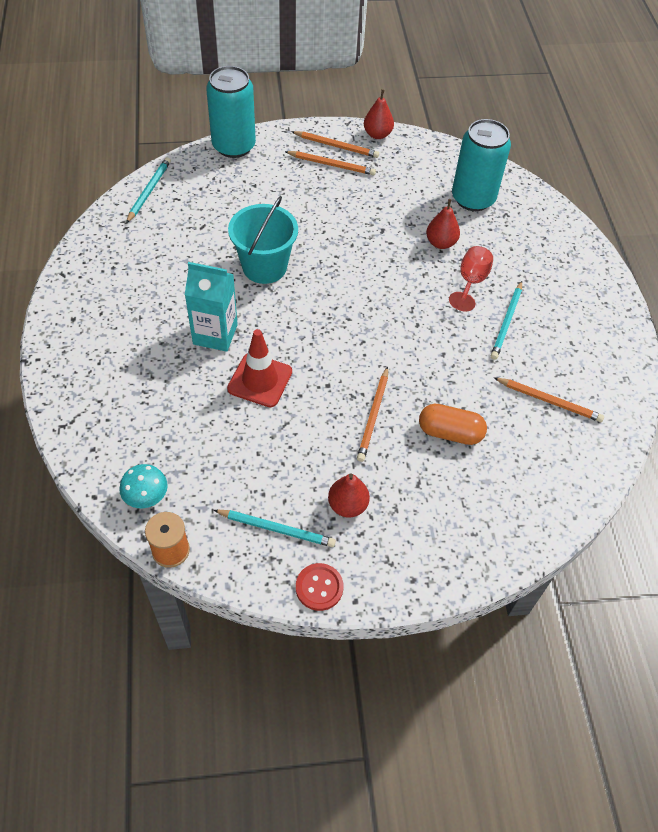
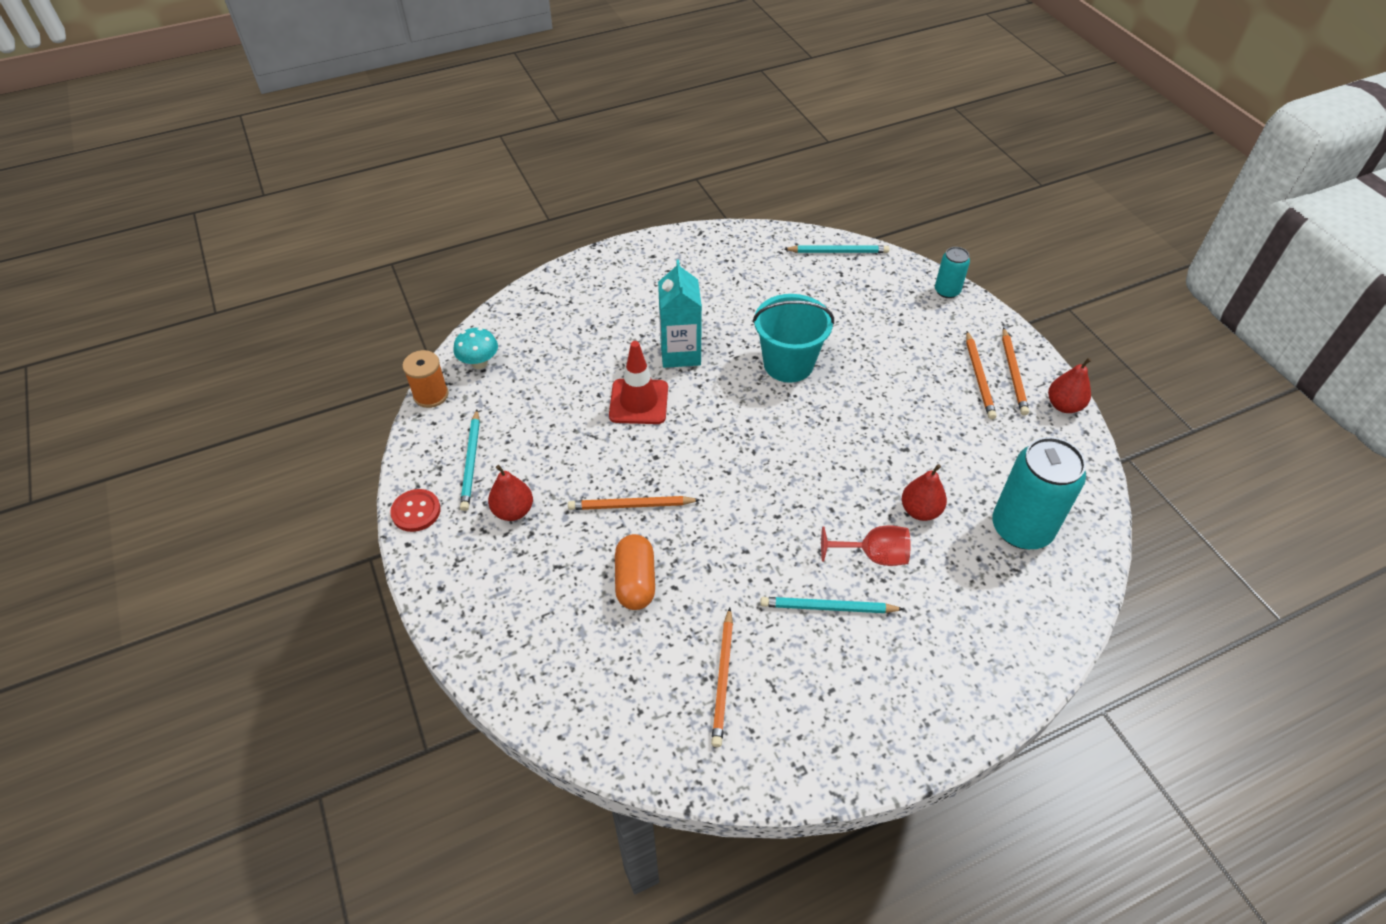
camera: 75 degrees right, 5 degrees down
turquoise can [206,66,256,158] -> turquoise can [935,247,970,298], size x0.52

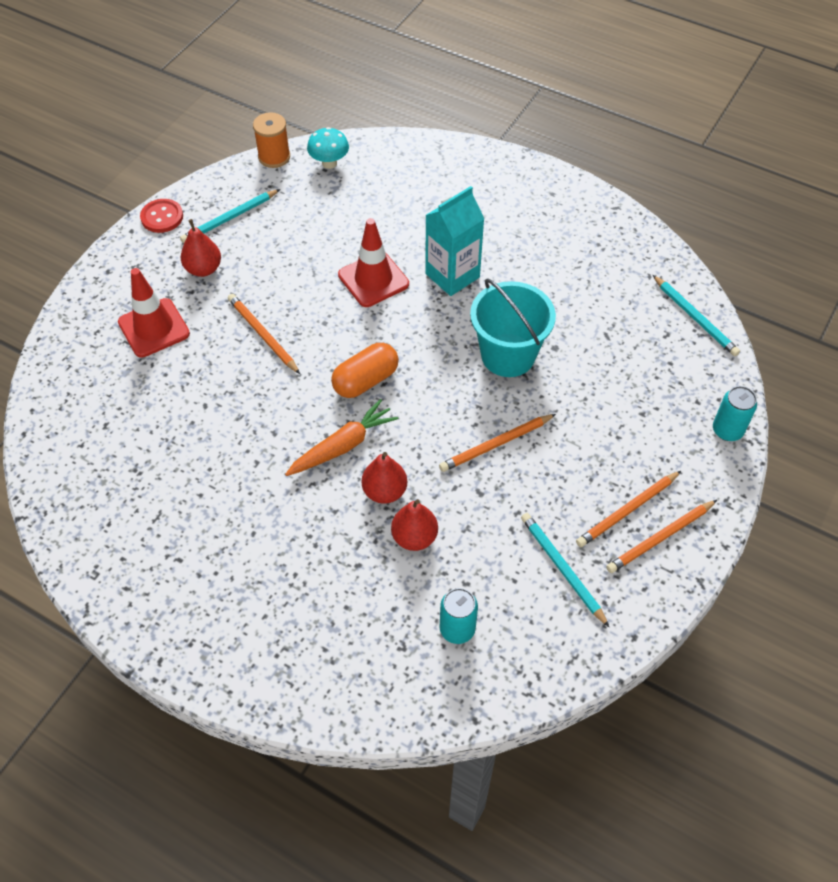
camera: 55 degrees right, 5 degrees up
orange capsule [615,534,655,610] -> orange capsule moved to [331,343,399,398]
orange pencil [711,608,733,747] -> orange pencil moved to [439,414,556,472]
turquoise pencil [760,597,904,613] -> turquoise pencil moved to [521,513,609,627]
red goblet [821,525,911,566] -> none
turquoise can [993,437,1086,549] -> turquoise can [440,588,478,644], size x0.52
red pear [1048,358,1091,413] -> red pear moved to [362,452,407,504]
none -> red traffic cone [118,268,190,358]
none -> orange carrot [285,399,398,476]

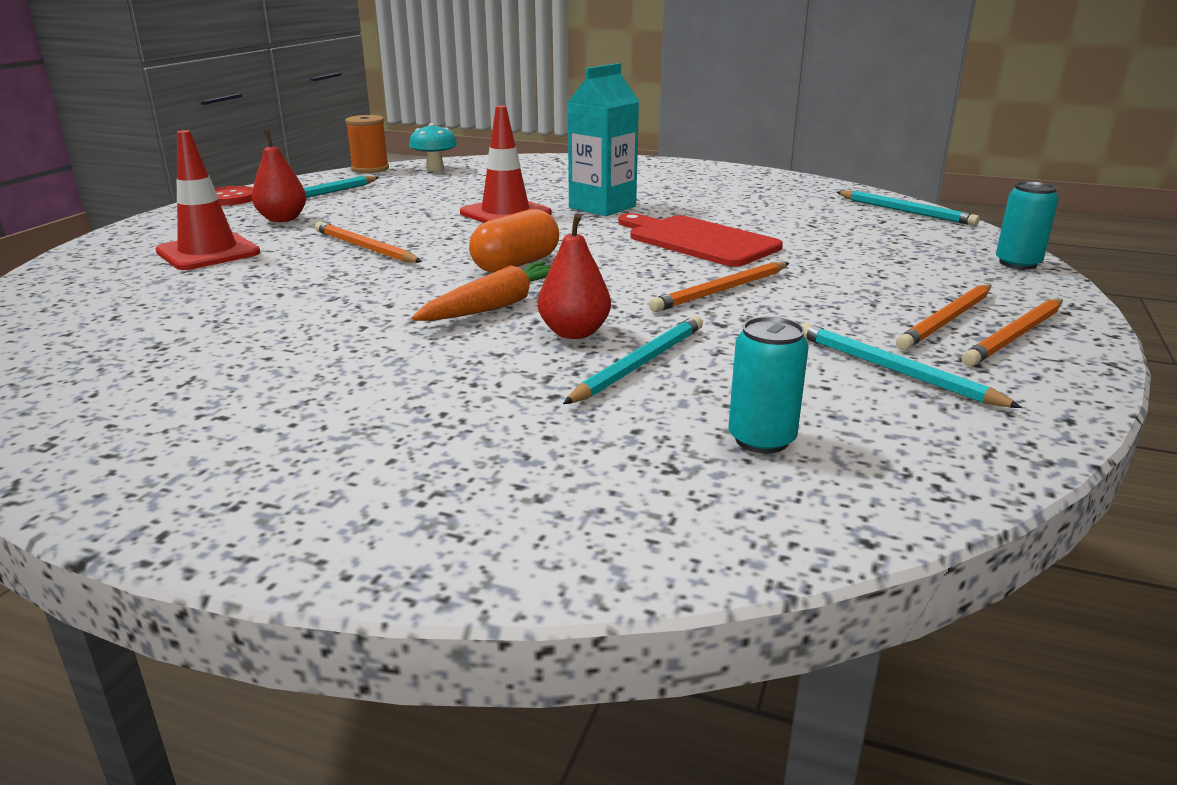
camera: 10 degrees left, 30 degrees down
red pear [391,499,438,551] -> turquoise pencil [563,316,703,404]
turquoise bucket [470,278,556,377] -> red cutting board [618,213,783,267]

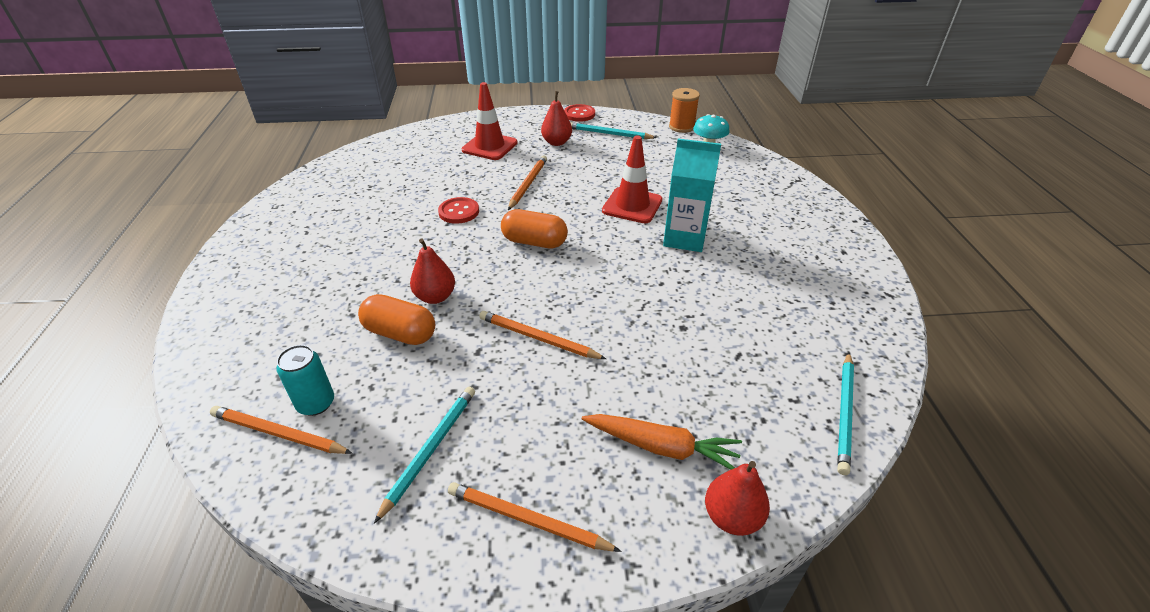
camera: 65 degrees right, 15 degrees up
orange carrot [412,261,551,321] -> orange carrot moved to [582,414,742,470]
turquoise pencil [563,316,703,404] -> orange capsule [358,294,435,345]
red cutting board [618,213,783,267] -> none
orange pencil [896,285,991,350] -> orange pencil moved to [210,406,352,454]
turquoise can [996,181,1059,269] -> red pear [705,461,770,536]
none -> red button [438,197,479,224]

